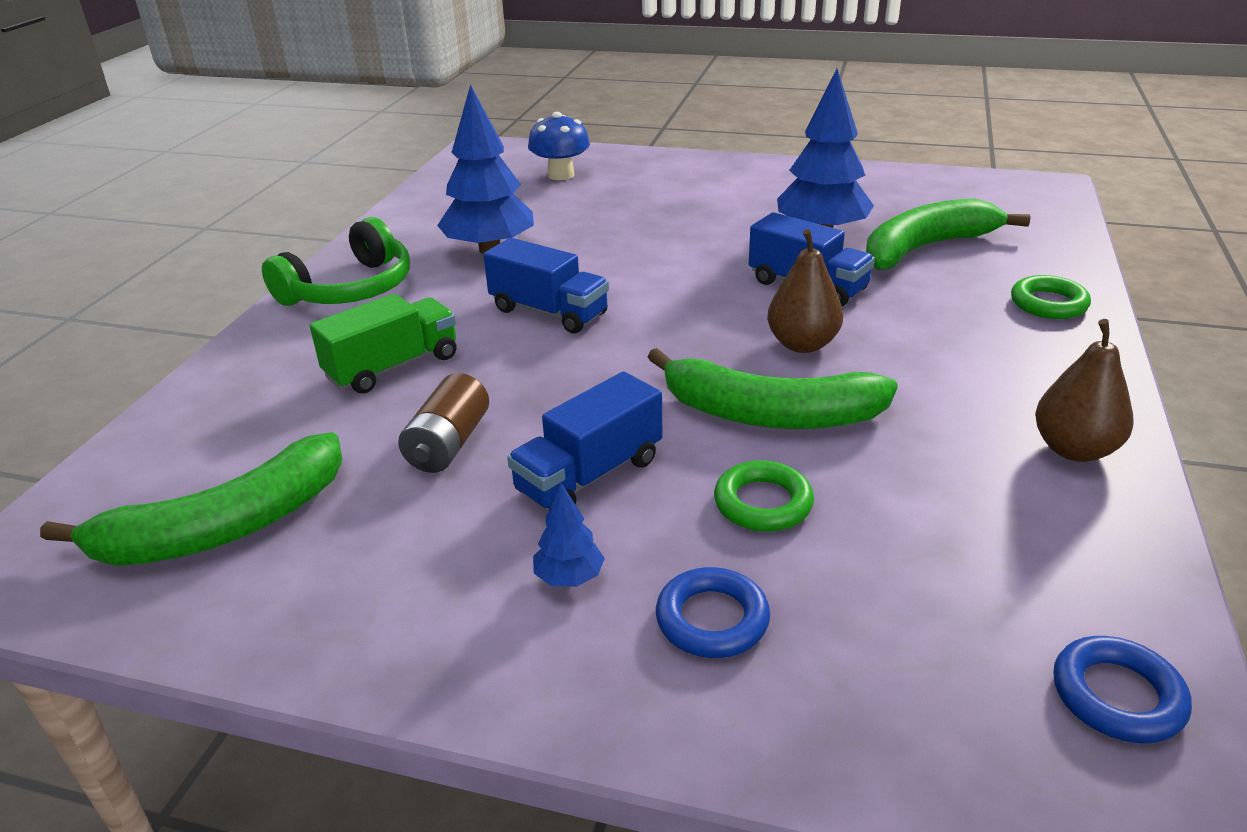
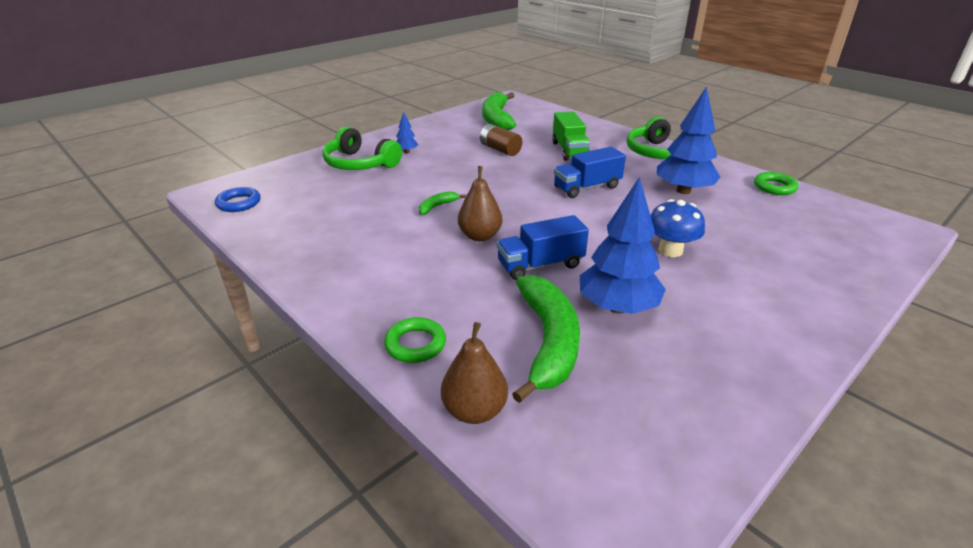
camera: 120 degrees right, 0 degrees up
blue truck [507,371,662,510] -> none
blue mushroom [528,112,590,180] -> blue mushroom moved to [650,199,705,257]
green banana [648,348,898,429] -> green banana [419,191,466,215], size x0.44
blue ring [656,567,770,658] -> green headphones [322,127,402,170]
green ring [714,460,814,532] -> green ring moved to [754,172,798,195]
brown pear [1035,319,1134,462] -> brown pear moved to [441,322,508,424]

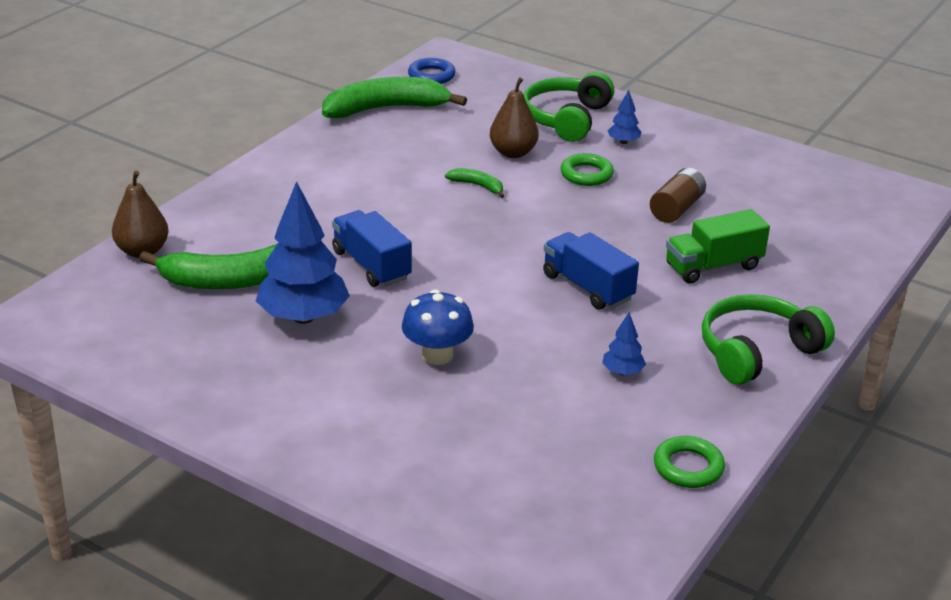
camera: 75 degrees right, 0 degrees up
green ring [384,317,446,363] -> green ring moved to [560,153,614,186]
brown pear [458,166,502,241] -> brown pear moved to [490,78,539,158]
green banana [482,92,516,131] -> green banana moved to [322,77,467,118]
blue tree [657,86,720,194] -> blue tree [602,313,646,375], size x0.45

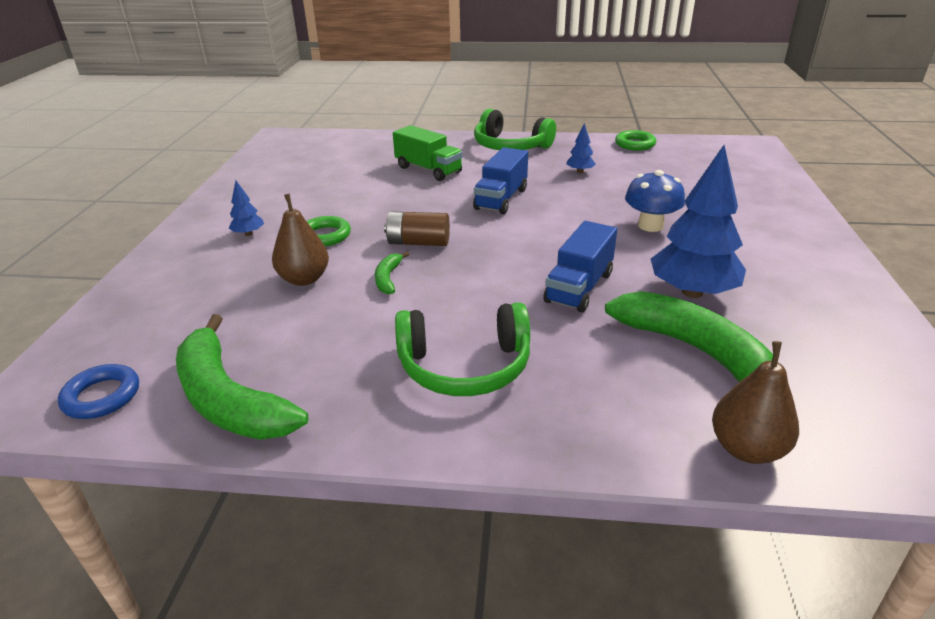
camera: 115 degrees left, 0 degrees up
green headphones [523,72,614,142] -> green headphones moved to [395,302,530,396]
brown battery [650,168,706,223] -> brown battery moved to [384,211,450,246]

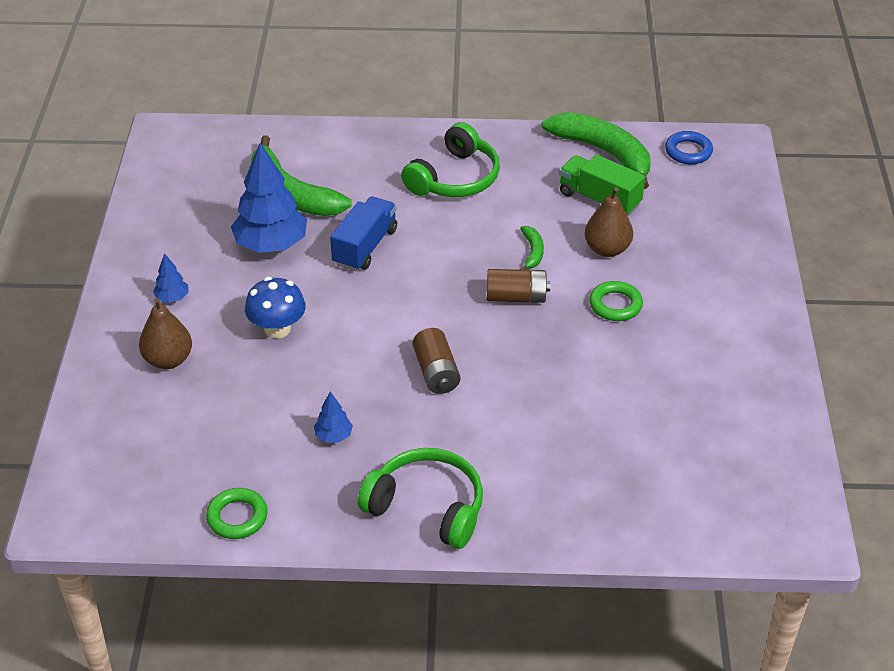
camera: 175 degrees right, 10 degrees up
blue tree [229,181,264,236] -> blue tree moved to [153,253,189,303]
green truck [393,125,463,181] -> green truck moved to [559,154,645,216]
green headphones [395,302,530,396] -> green headphones turned 135 degrees clockwise [401,122,500,197]
blue truck [473,147,528,214] -> brown battery [413,328,460,394]
brown pear [712,341,799,464] -> brown pear moved to [139,298,192,369]

